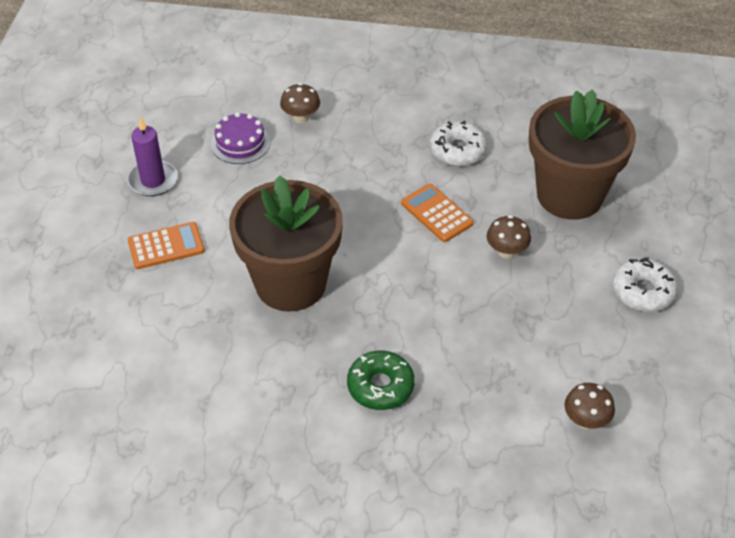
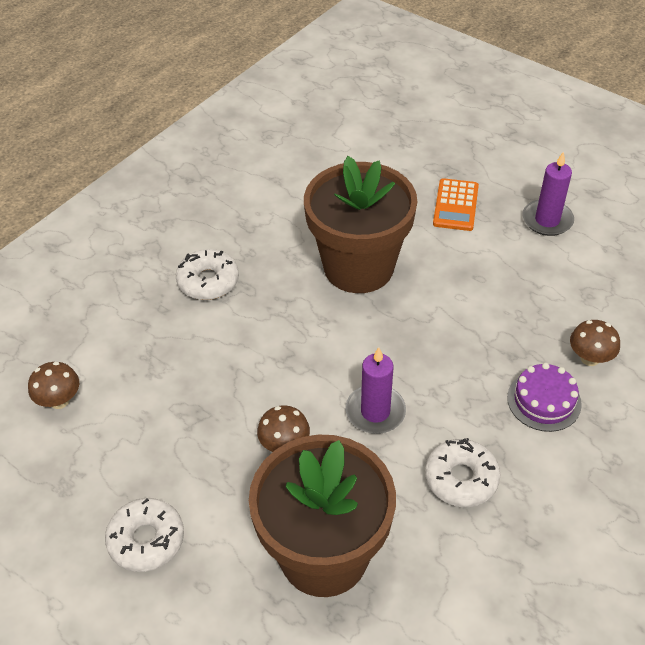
camera: 120 degrees right, 0 degrees up
purple cake [211,112,270,164] -> purple cake moved to [507,363,582,432]
green donut [347,351,415,410] -> white donut [176,249,239,300]
orange calculator [401,184,474,242] -> purple candle [345,347,406,434]

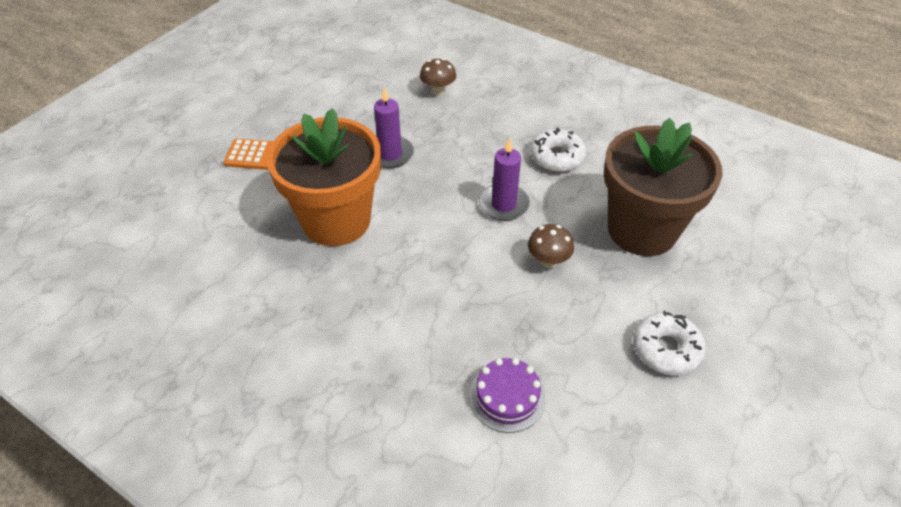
camera: 95 degrees left, 0 degrees up
brown mushroom [28,362,79,409] -> none
white donut [176,249,239,300] -> none
brown flower pot [304,156,417,293] -> orange flower pot [267,108,381,246]
purple cake [507,363,582,432] -> purple cake moved to [469,358,546,433]
purple candle [522,152,574,236] -> purple candle moved to [374,87,414,168]

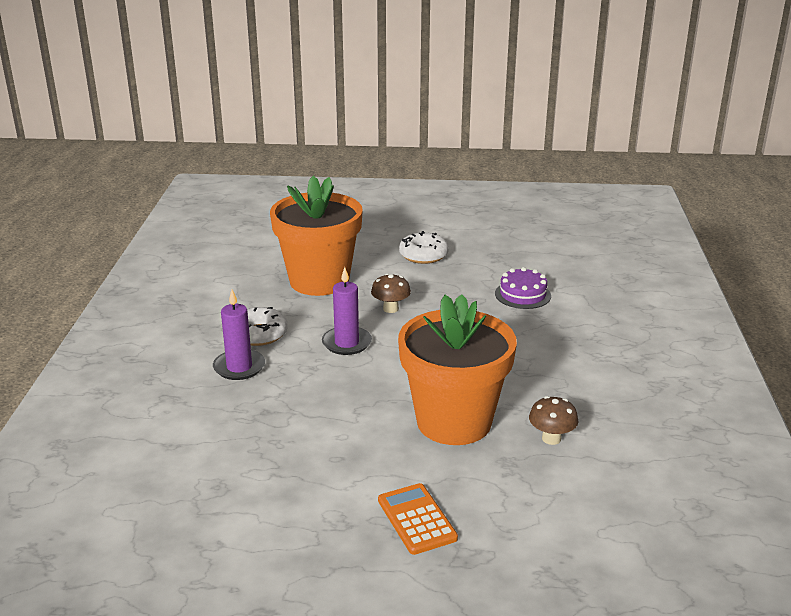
camera: 120 degrees left, 20 degrees down
purple candle [374,87,414,168] -> purple candle moved to [213,290,265,380]
brown mushroom [420,58,456,95] -> brown mushroom moved to [529,396,578,445]
brown flower pot [603,118,723,256] -> orange flower pot [270,176,363,296]

